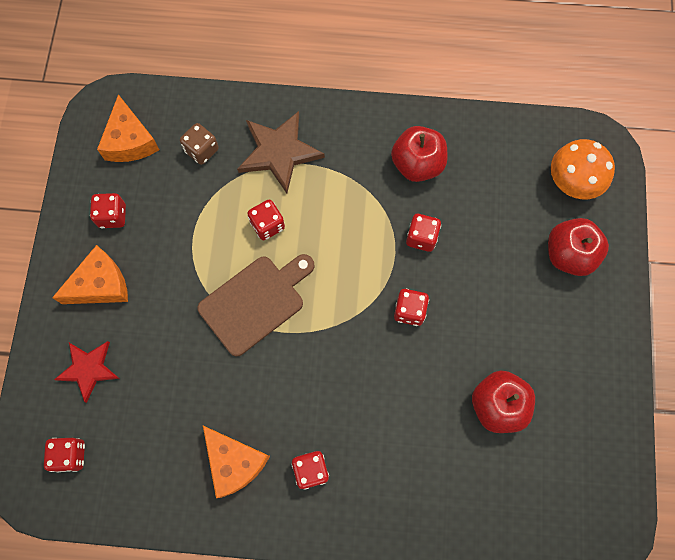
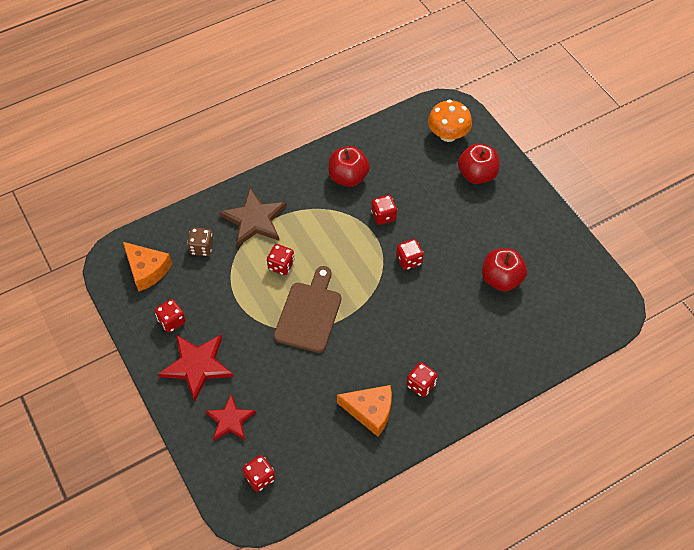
camera: 35 degrees left, 15 degrees down
orange cheese [52,245,128,304] -> red star [158,335,234,402]

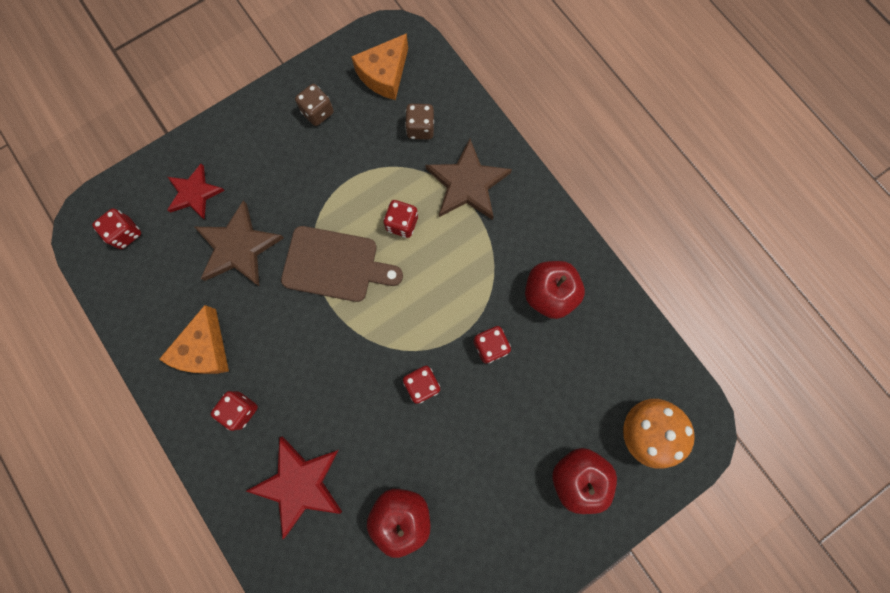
camera: 85 degrees right, 20 degrees up
red dice [155,299,186,333] -> brown dice [295,84,334,126]
red star [158,335,234,402] -> red star moved to [246,436,342,540]
none -> brown star [195,201,284,286]

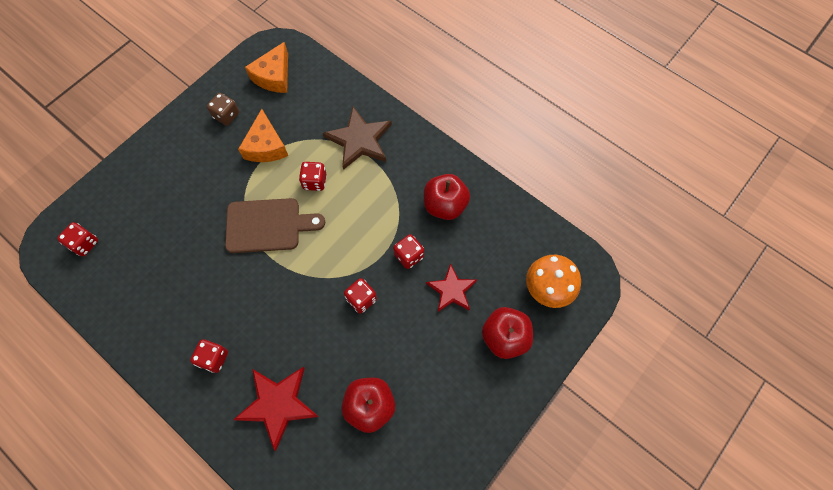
camera: 15 degrees left, 10 degrees down
orange cheese [159,305,229,374] -> orange cheese moved to [238,109,288,162]
red star [168,164,225,220] -> red star moved to [426,263,477,312]
brown star [195,201,284,286] -> none
brown dice [405,104,434,139] -> none

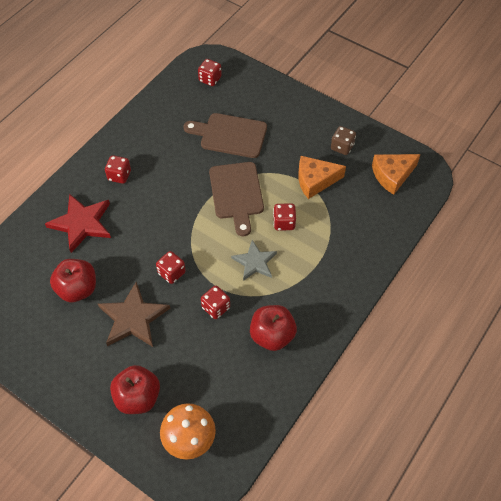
camera: 85 degrees right, 10 degrees down
orange cheese [245,42,288,93] -> orange cheese turned 45 degrees counterclockwise [372,154,421,195]
brown star [323,107,392,170] -> brown star moved to [98,282,170,347]
red star [426,263,477,312] -> none
none -> brown cutting board [184,113,267,158]
none -> grey star [231,240,277,281]

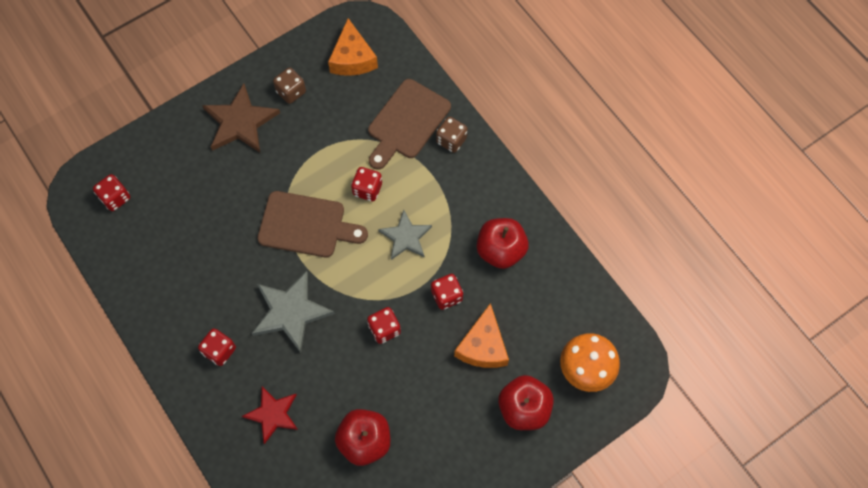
camera: 70 degrees left, 10 degrees up
red star [45,194,111,253] -> red star [242,386,298,444], size x0.66
brown star [98,282,170,347] -> brown star moved to [202,83,280,152]
brown cutting board [184,113,267,158] -> brown cutting board moved to [368,79,451,170]
orange cheese [298,156,346,199] -> orange cheese moved to [454,303,509,368]
none -> grey star [252,271,335,353]
none -> brown dice [436,117,468,153]

